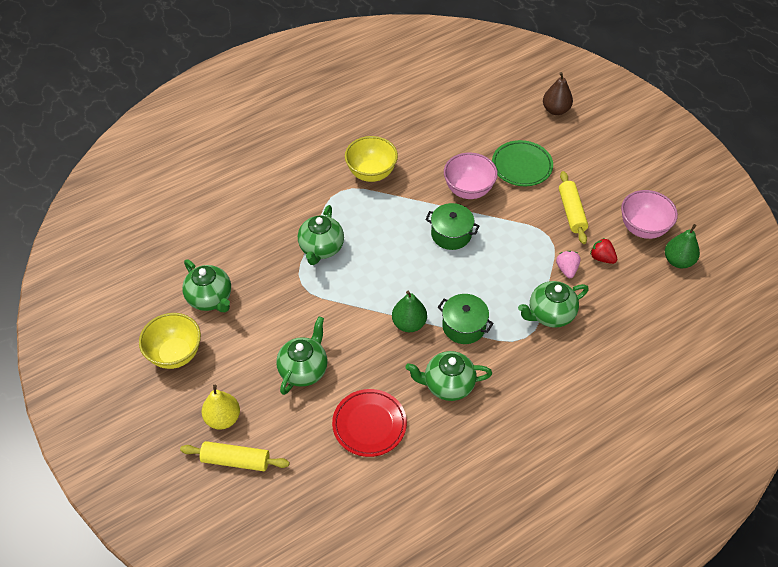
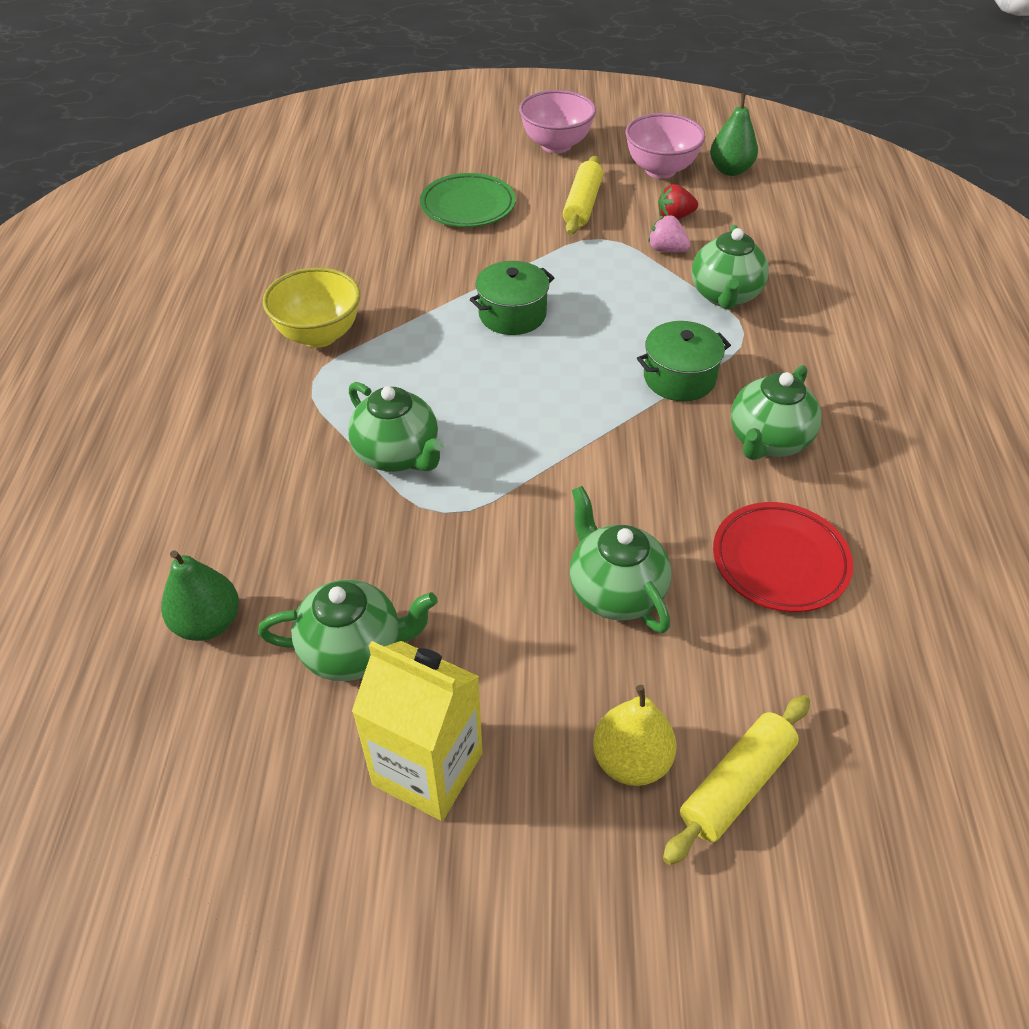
camera: 55 degrees left, 5 degrees down
yellow bowl [139,313,201,369] -> yellow carton [352,641,483,821]
green pear [392,291,427,332] -> green pear moved to [161,550,239,641]
pink bowl [444,153,498,199] -> pink bowl moved to [519,90,596,153]
brown pear [543,72,573,115] -> none
yellow rolling pin [559,171,588,244] -> yellow rolling pin turned 75 degrees clockwise [563,156,603,235]

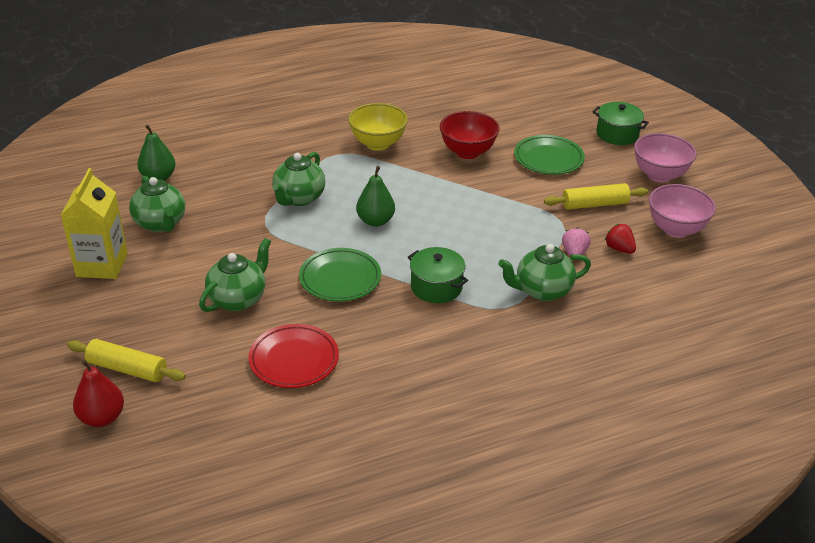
camera: 65 degrees right, 10 degrees down
green pot [470,261,554,335] -> green pot moved to [592,102,649,145]
yellow pear [593,685,677,786] -> none
green pear [710,93,758,176] -> green pear moved to [356,166,395,227]
green teapot [731,365,822,460] -> none
none -> red pear [73,360,124,427]
none -> green plate [299,248,381,302]
none -> red bowl [440,111,500,159]

